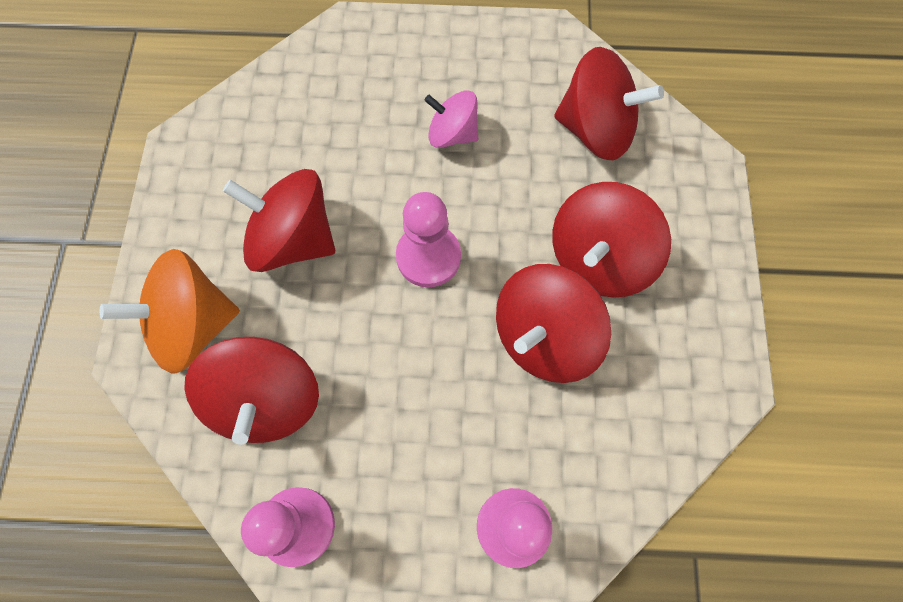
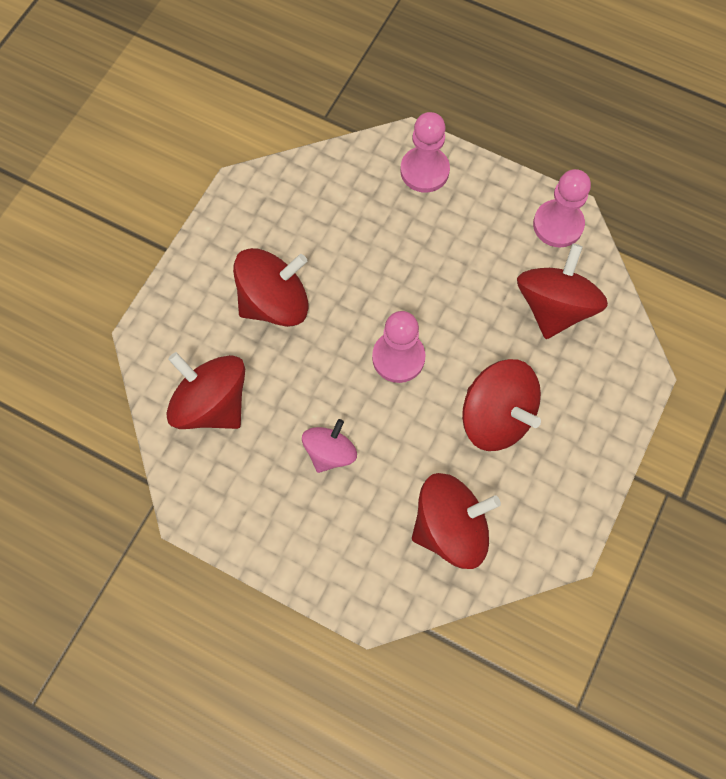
camera: 155 degrees left, 0 degrees up
orange spinning top [100,249,240,373] -> none
pink spinning top [424,90,478,148] -> pink spinning top turned 105 degrees counterclockwise [302,419,357,473]
red spinning top [496,264,611,383] -> red spinning top moved to [412,473,501,569]

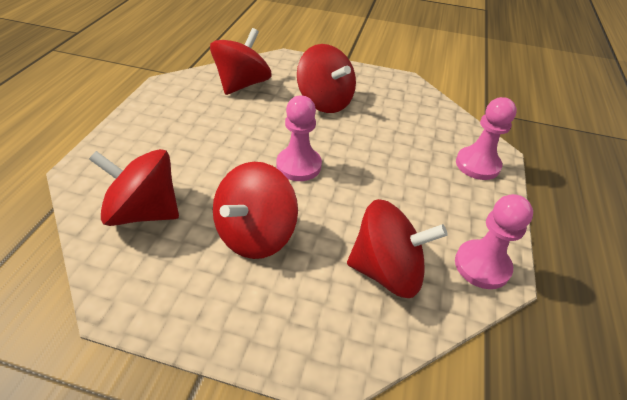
camera: 75 degrees right, 25 degrees down
pink spinning top [302,419,357,473] -> none
red spinning top [412,473,501,569] -> red spinning top turned 135 degrees clockwise [89,149,179,226]

